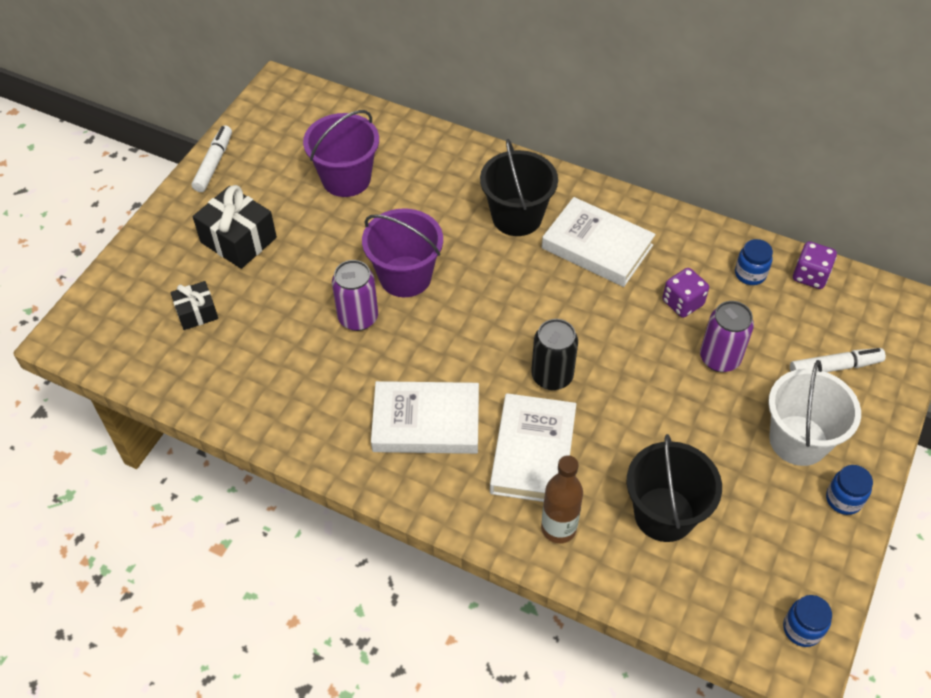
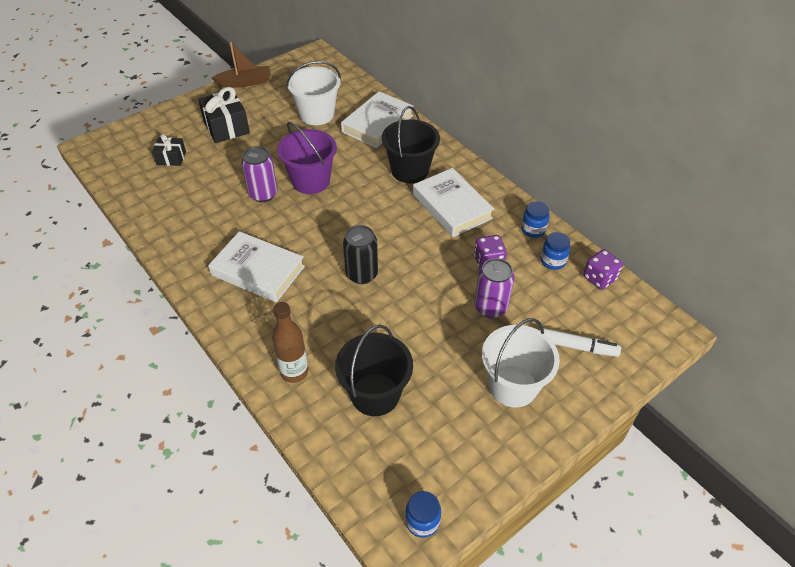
camera: 25 degrees right, 5 degrees down
white marker [192,125,232,192] -> brown boat [212,42,271,88]
purple bucket [303,110,379,197] -> white bucket [286,61,341,125]
white book [490,393,576,502] -> white book moved to [341,91,414,148]
blue jar [826,465,873,515] -> blue jar moved to [521,201,549,238]

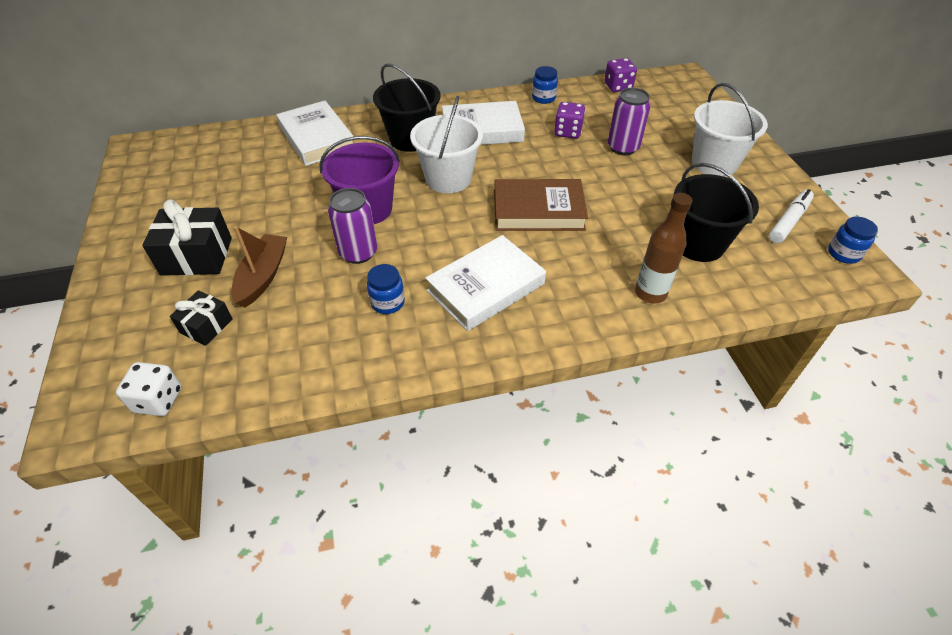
camera: 65 degrees left, 0 degrees up
brown boat [212,42,271,88] -> brown boat moved to [231,226,287,308]
white bucket [286,61,341,125] -> white bucket moved to [410,96,483,193]
black can [343,225,378,284] -> brown book [494,179,588,231]
blue jar [540,232,570,270] -> blue jar moved to [367,264,405,314]
white marker [540,328,621,357] -> white marker moved to [769,189,814,243]
none -> white dice [116,362,182,416]

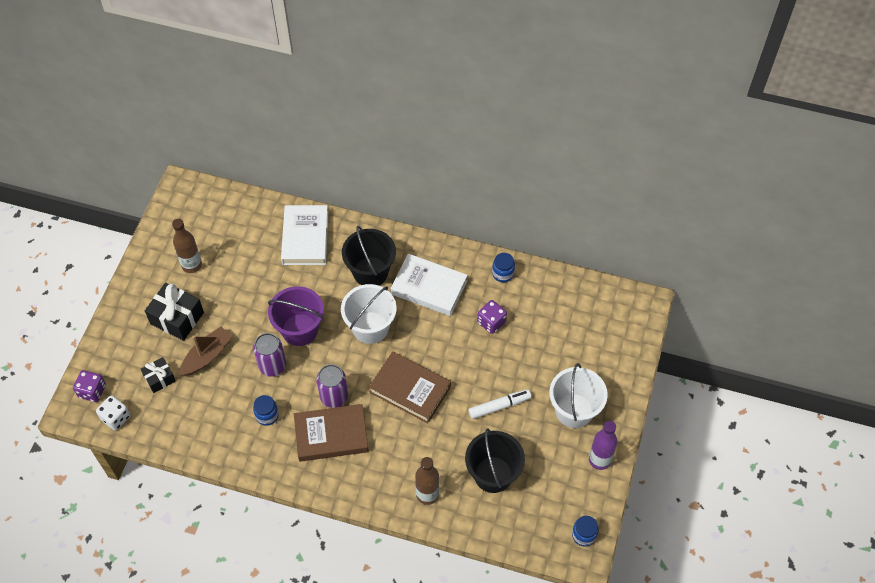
camera: 30 degrees right, 10 degrees up
white book [425,235,546,331] -> brown book [294,404,369,462]
purple dice [604,58,637,92] -> purple dice moved to [73,370,106,402]
purple can [608,88,651,155] -> purple can moved to [316,364,348,408]
white marker [769,189,814,243] -> white marker moved to [468,389,531,419]
none -> brown bottle [172,219,202,273]
none -> purple bottle [589,421,618,470]

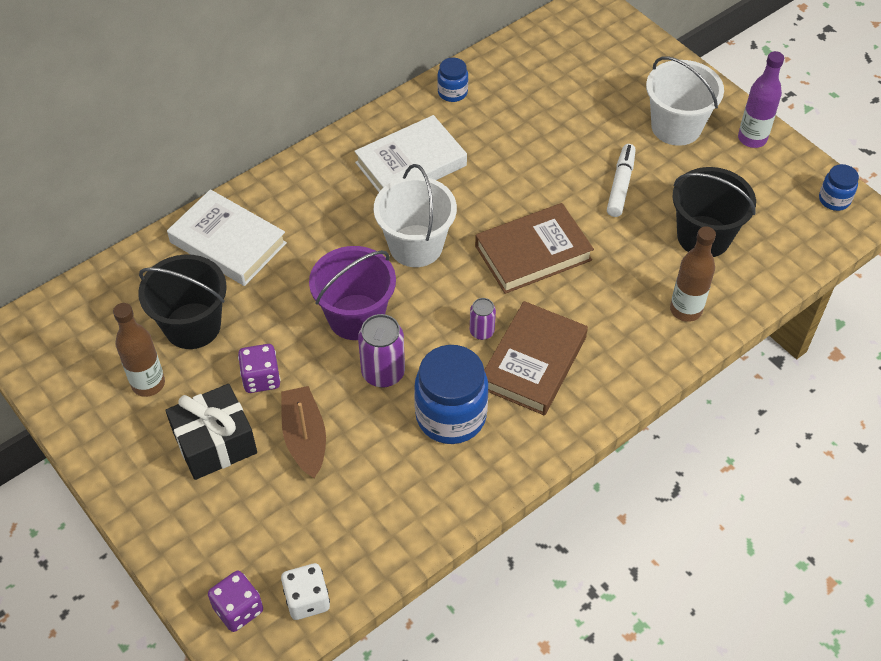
camera: 55 degrees left, 5 degrees down
black gift [141,357,176,393] -> none
blue jar [253,395,279,426] -> blue jar [414,345,489,444], size x1.95
purple can [316,364,348,408] -> purple can [470,298,496,340], size x0.58
black bucket [342,226,396,286] -> black bucket moved to [138,255,227,349]
purple dice [477,300,507,334] -> purple dice moved to [238,344,281,393]

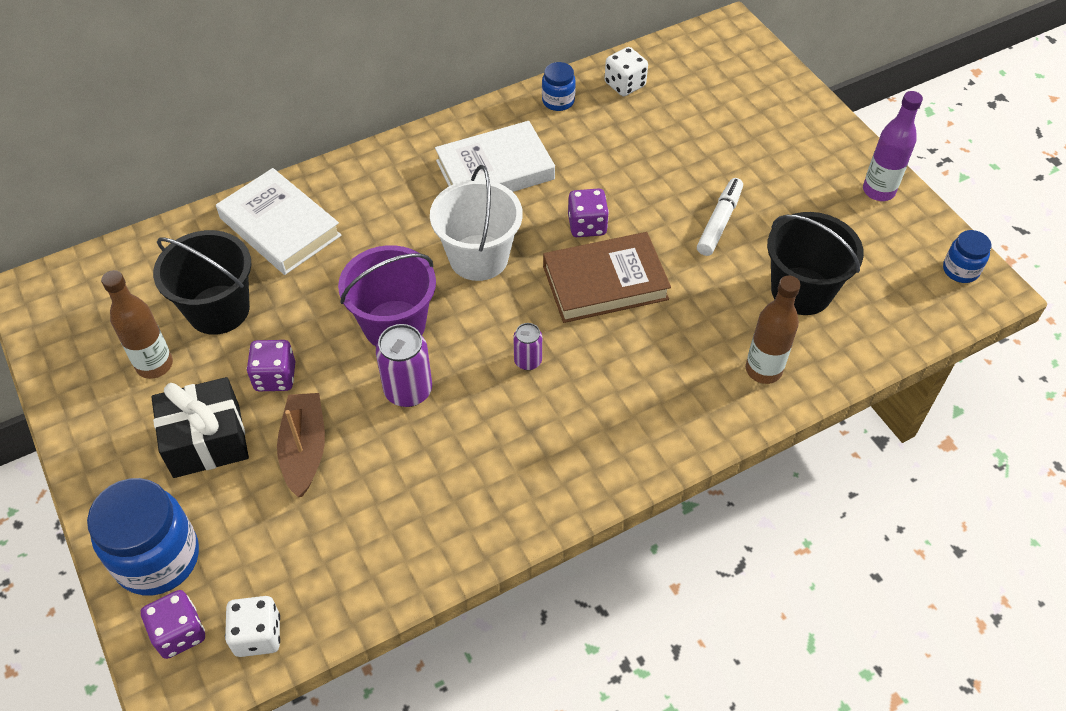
camera: 10 degrees right, 0 degrees up
blue jar [414,345,489,444] -> blue jar moved to [87,478,199,596]
brown book [485,301,588,416] -> none
white bucket [646,56,724,146] -> none
none -> purple dice [568,189,609,237]
none -> white dice [605,47,648,96]

